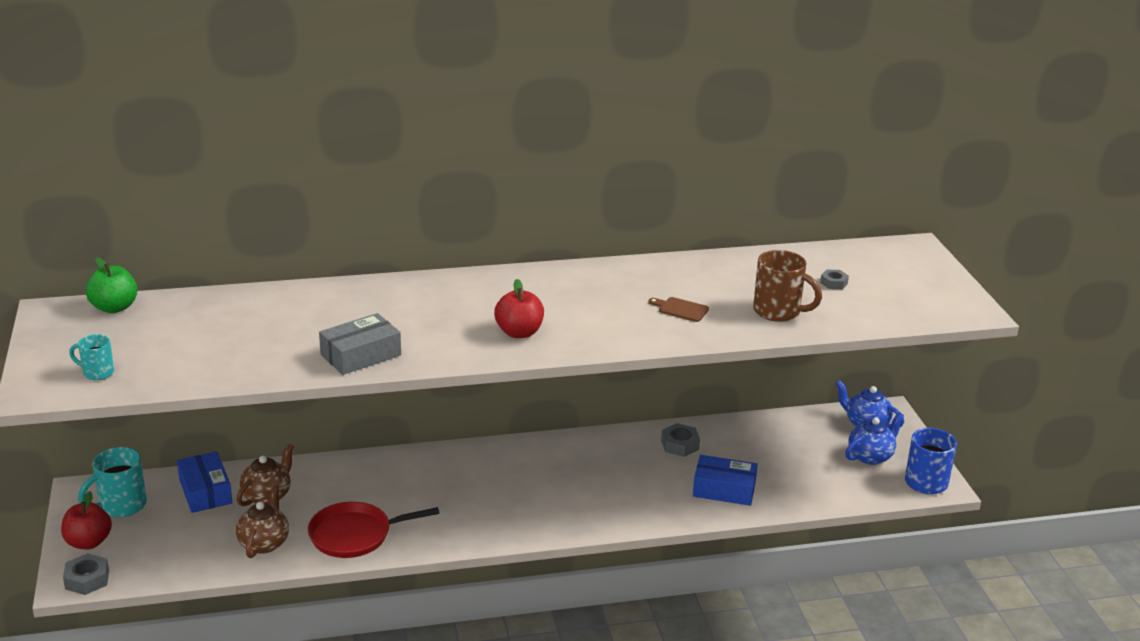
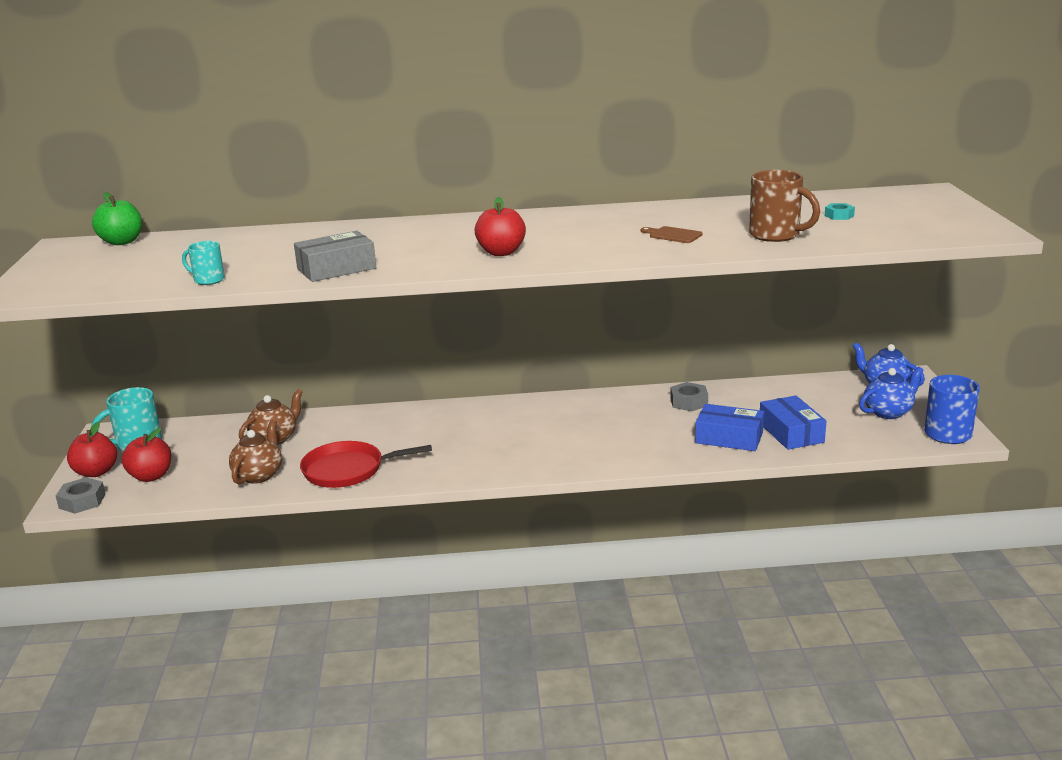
camera: 10 degrees right, 5 degrees down
turquoise mug [69,334,114,380] -> turquoise mug moved to [182,241,225,285]
blue box [177,451,233,513] -> blue box moved to [760,395,826,450]
grey nut [820,269,849,289] -> turquoise nut [825,203,855,220]
none -> red apple [122,427,171,482]

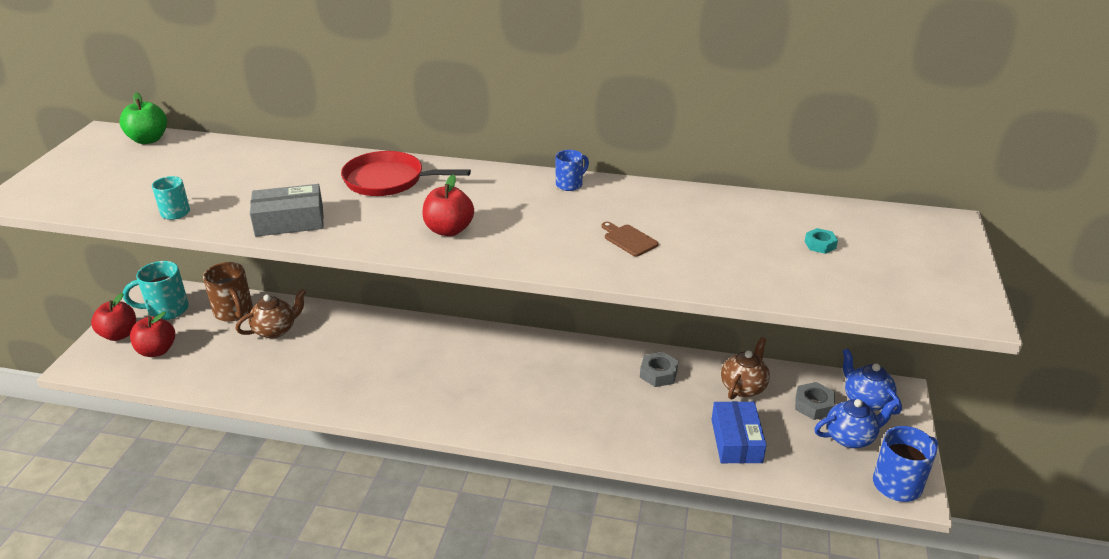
camera: 15 degrees right, 10 degrees up
grey nut [56,477,106,514] -> grey nut moved to [795,382,835,420]
brown teapot [229,420,282,484] -> brown teapot moved to [721,337,770,400]
red pan [300,441,432,488] -> red pan moved to [341,151,471,196]
blue box [695,404,764,451] -> none
brown mug [749,170,820,242] -> brown mug moved to [203,262,253,322]
none -> blue mug [556,150,589,191]

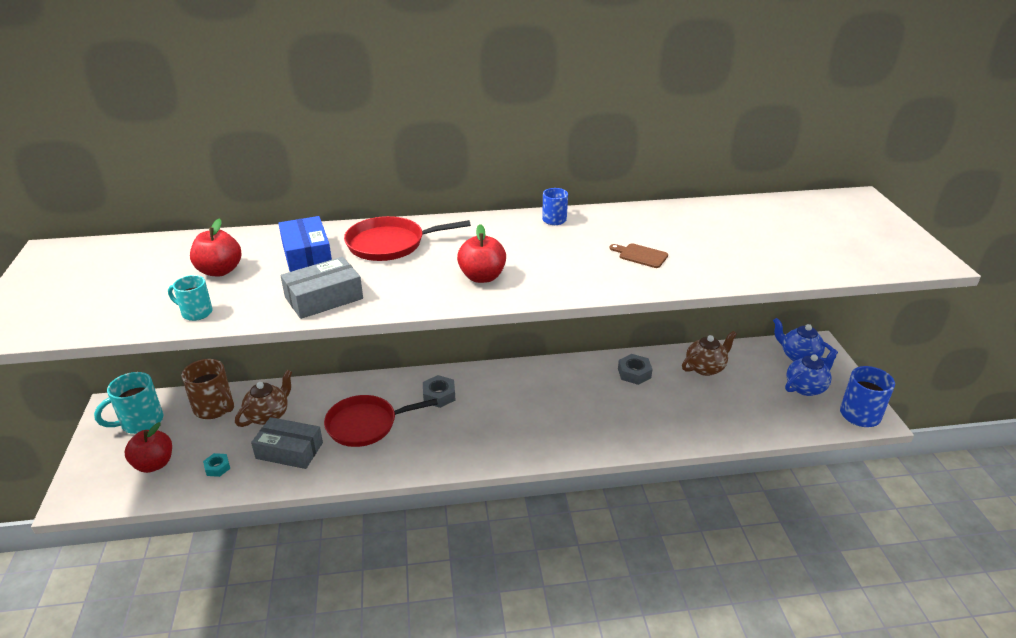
camera: 20 degrees left, 0 degrees up
red apple [91,293,136,341] -> red apple moved to [190,219,241,277]
green apple [119,92,167,144] -> none
blue box [711,401,766,464] -> blue box moved to [278,216,332,272]
brown teapot [721,337,770,400] -> brown teapot turned 45 degrees clockwise [682,331,737,376]
grey nut [795,382,835,420] -> grey nut moved to [423,375,456,408]
turquoise nut [805,228,838,254] -> turquoise nut moved to [203,453,230,477]
none -> grey box [251,417,323,469]
none -> red pan [324,395,438,447]

